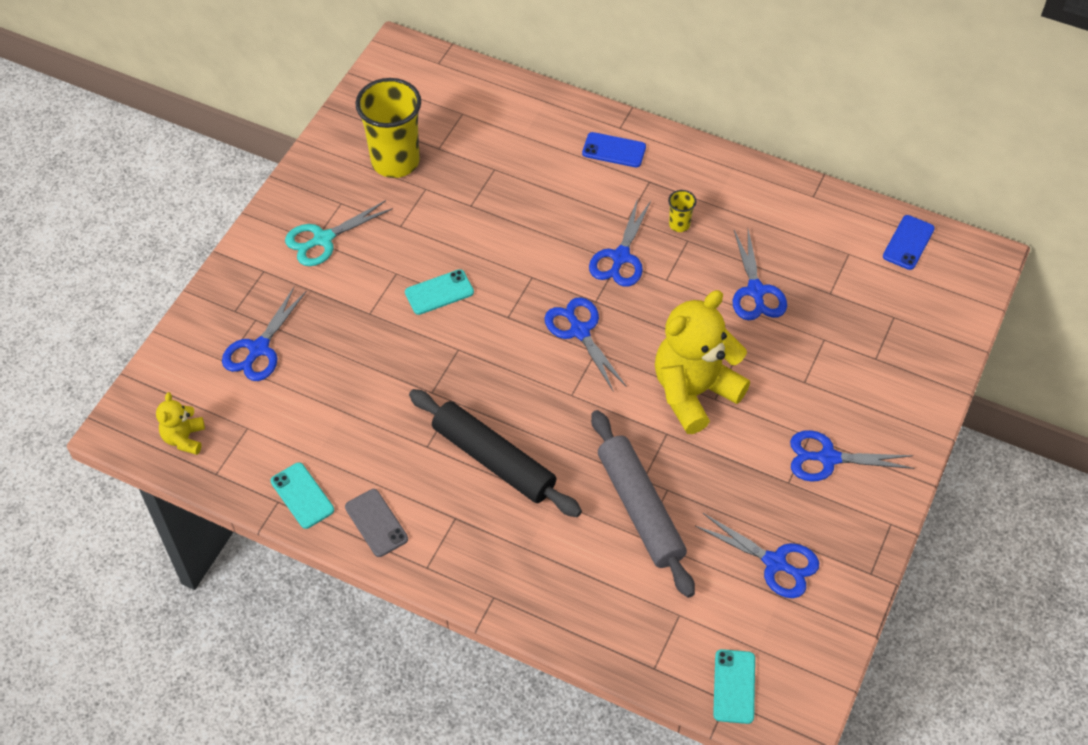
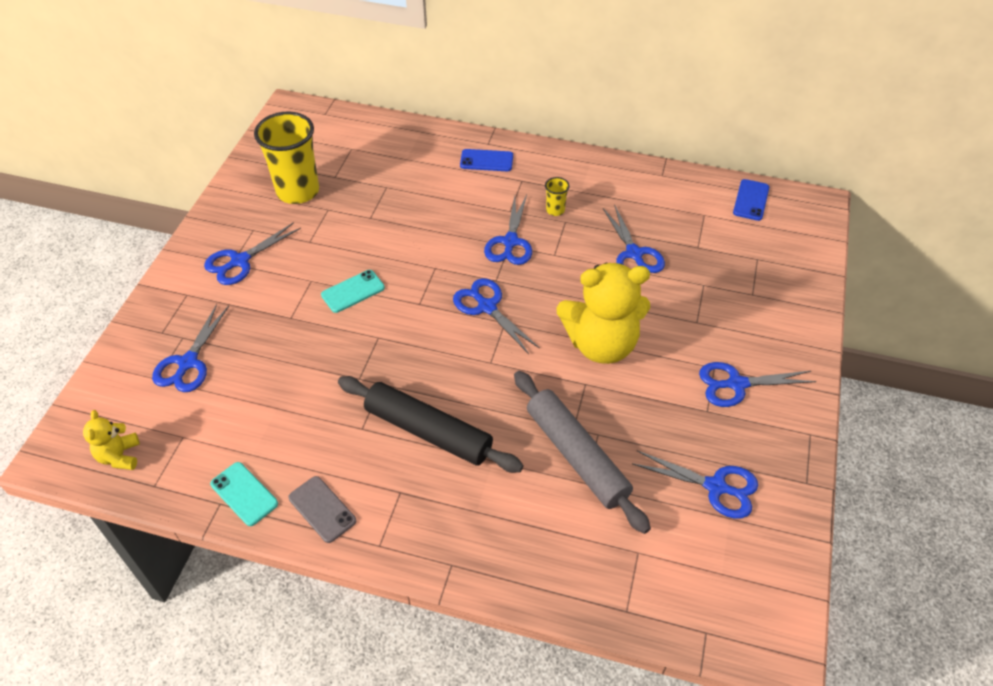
camera: 10 degrees left, 5 degrees down
turquoise scissors [285,200,393,266] -> blue scissors [204,222,301,285]
yellow teddy bear [655,290,750,434] -> yellow teddy bear turned 135 degrees counterclockwise [557,263,650,364]
turquoise phone [713,649,755,724] -> none

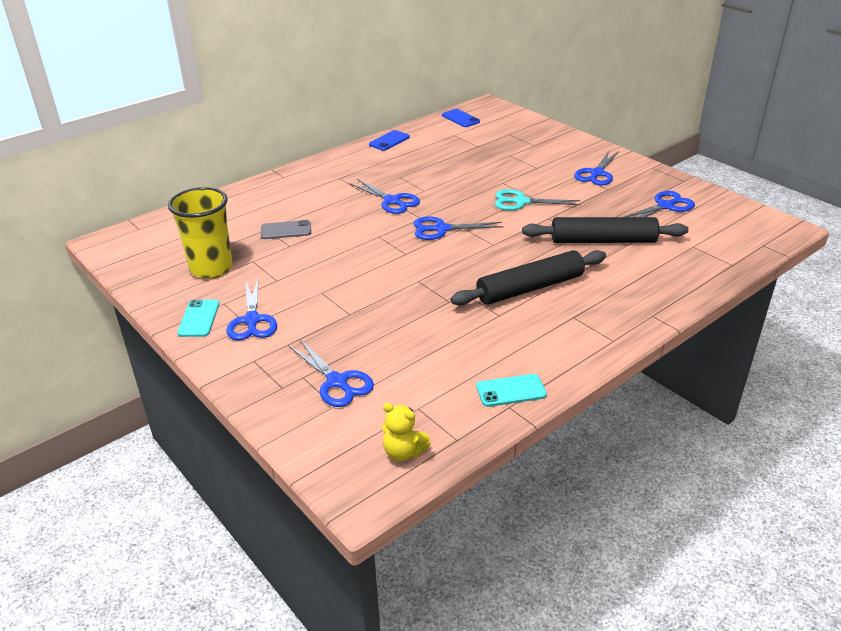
camera: 55 degrees left, 15 degrees down
grey phone [288,476,356,543] -> grey phone moved to [261,220,311,239]
turquoise phone [321,270,385,313] -> turquoise phone moved to [177,299,219,337]
blue phone [460,149,513,171] -> blue phone moved to [369,130,410,151]
grey rolling pin [514,371,651,534] -> black rolling pin [522,217,688,243]
yellow cup [545,177,570,216] -> none
yellow teddy bear [557,263,650,364] -> turquoise scissors [495,189,581,211]
blue scissors [603,204,665,273] -> none

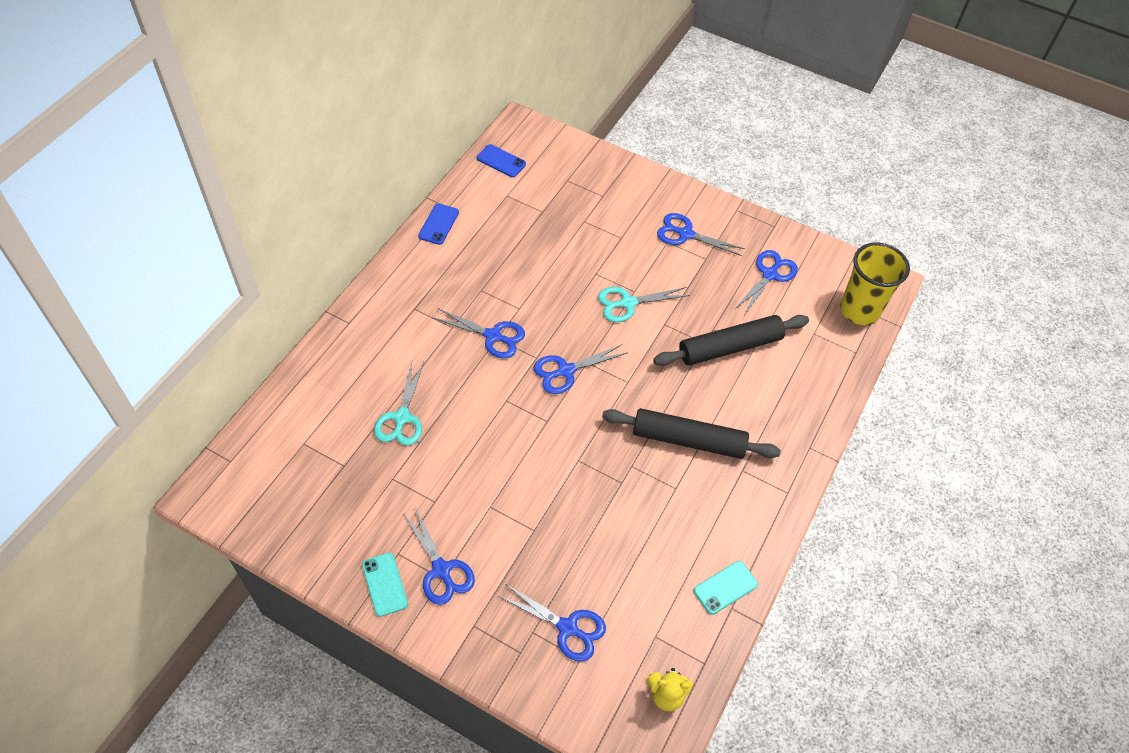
camera: 25 degrees left, 20 degrees up
yellow cup [168,187,233,279] -> yellow cup moved to [840,243,910,325]
grey phone [261,220,311,239] -> turquoise scissors [374,362,424,446]
black rolling pin [451,250,606,305] -> black rolling pin turned 60 degrees clockwise [602,408,781,459]
blue scissors [574,151,619,186] -> blue scissors turned 105 degrees clockwise [657,213,745,256]

